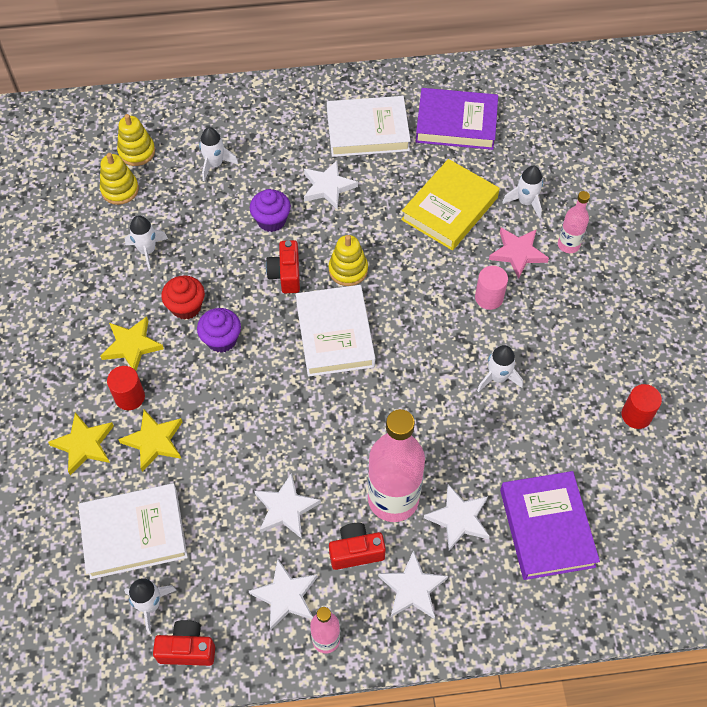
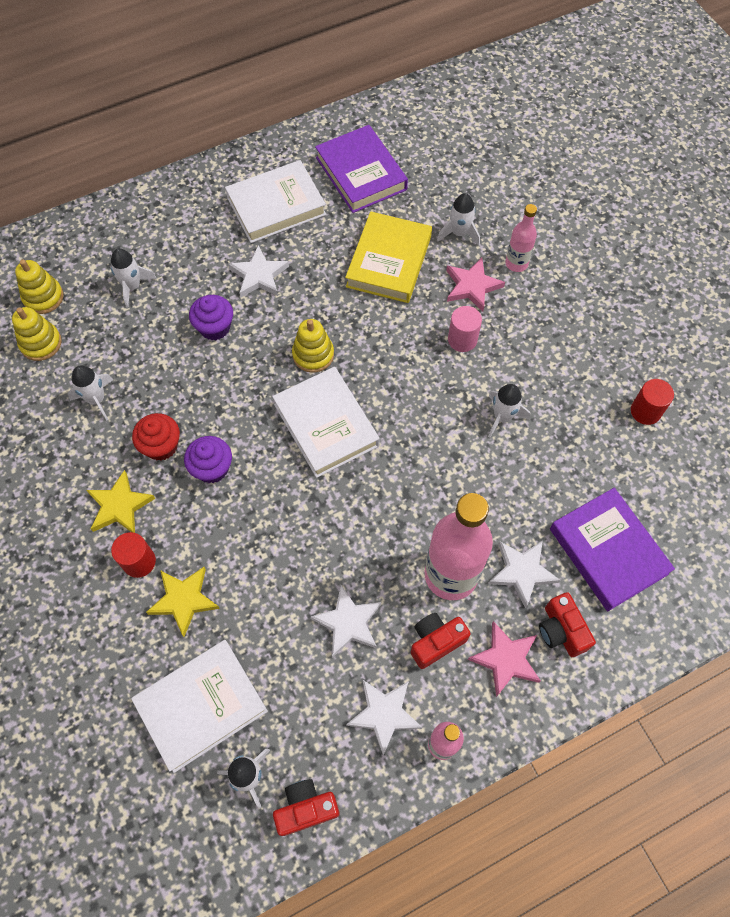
camera: 20 degrees left, 5 degrees up
yellow star [48,412,114,475] -> none
red camera [266,240,300,293] -> red camera moved to [539,592,596,657]
white star [378,550,448,619] -> pink star [468,621,541,697]
purple book [416,88,498,150] -> purple book turned 75 degrees clockwise [315,125,408,213]

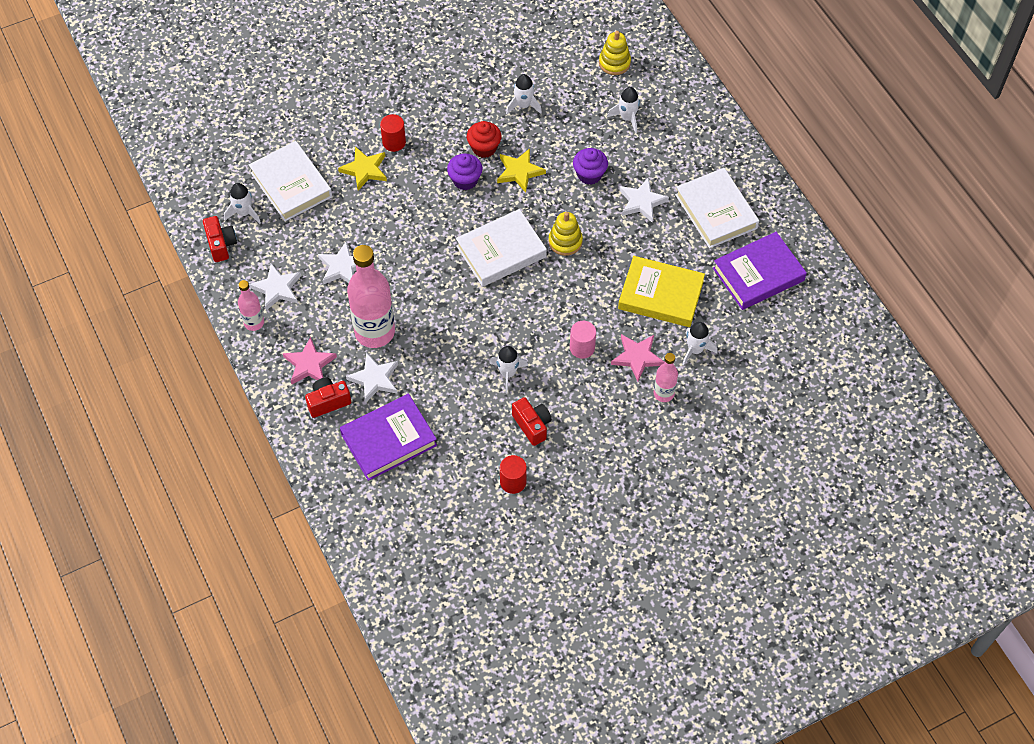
camera: 90 degrees right, 5 degrees down
yellow stacking toy [12,307,62,361] -> none
yellow star [86,470,155,533] -> yellow star moved to [497,148,546,193]
red camera [411,613,471,669] -> red camera moved to [512,397,552,446]

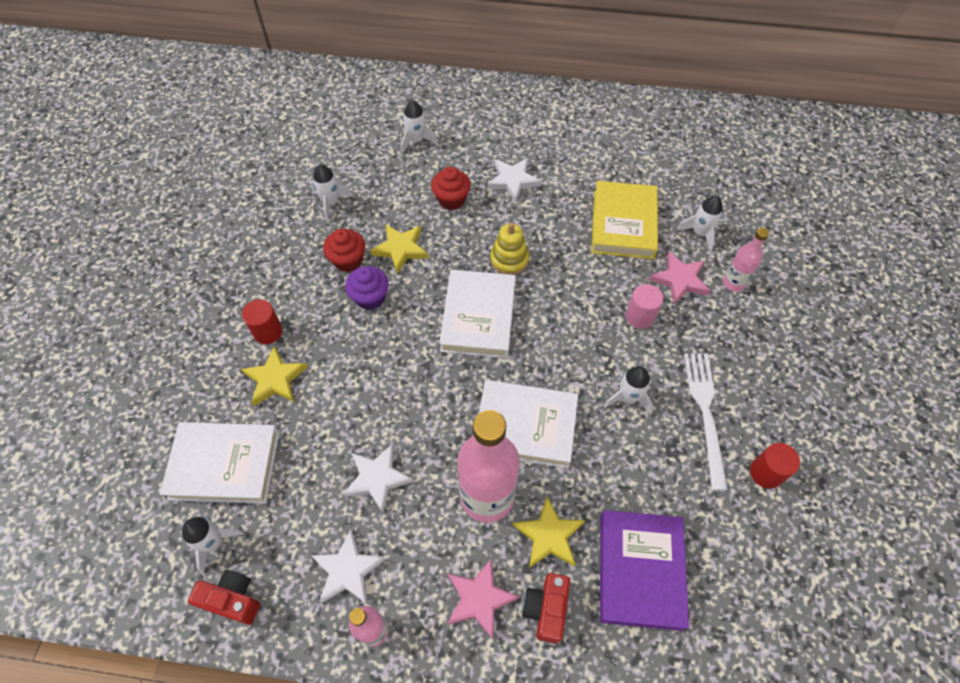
camera: 55 degrees left, 0 degrees up
white star [346,352,398,403] -> yellow star [513,497,585,568]
red camera [512,397,552,446] -> white fork [684,354,728,491]
purple cupcake [573,148,608,185] -> red cupcake [431,167,471,210]
yellow stacking toy [599,31,631,75] -> none
yellow book [618,256,705,327] -> yellow book turned 45 degrees counterclockwise [591,181,658,259]
white book [675,168,759,248] -> white book moved to [479,380,578,468]
purple book [713,232,807,310] -> none

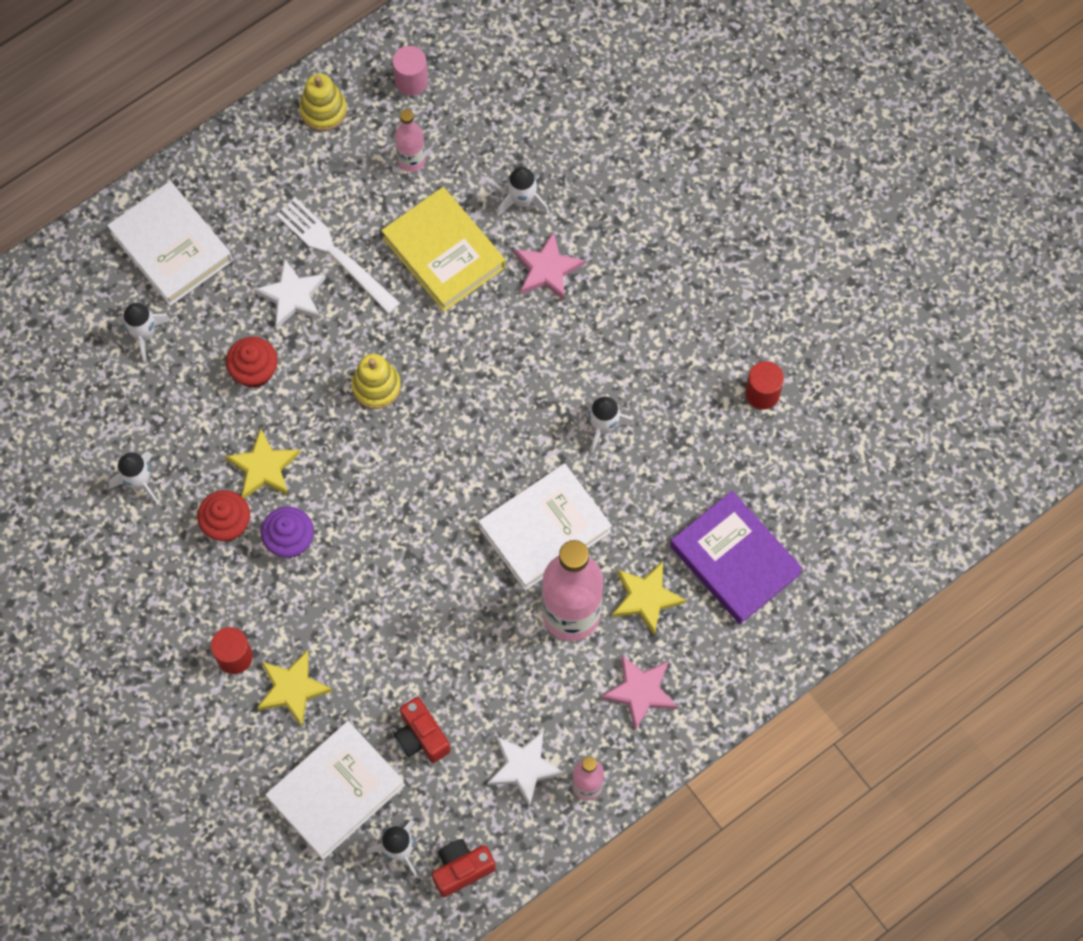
camera: 45 degrees left, 10 degrees up
white star [343,444,414,513] -> none
white book [439,270,516,358] -> white book moved to [107,181,233,306]
red camera [522,573,570,644] -> red camera moved to [394,697,451,763]
pink cylinder [626,284,663,329] -> pink cylinder moved to [392,46,428,96]
white fork [684,354,728,491] -> white fork moved to [276,198,400,314]
pink bottle [723,228,769,292] -> pink bottle moved to [395,109,426,172]
none -> yellow stacking toy [299,73,347,131]

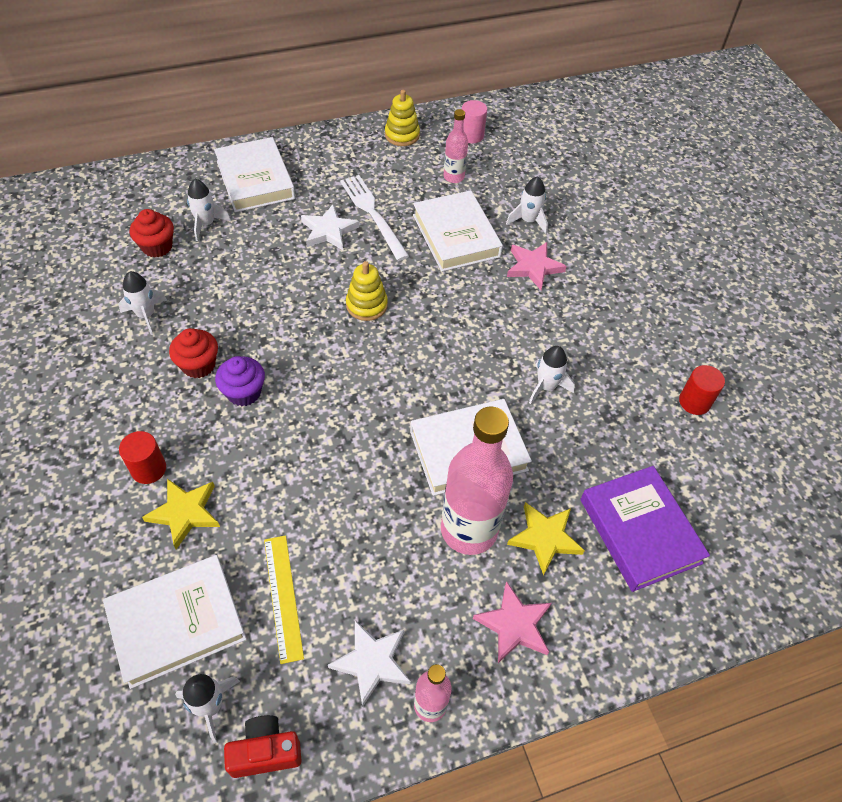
camera: 15 degrees right, 15 degrees down
yellow star [225,428,300,498] -> none
red cupcake [226,337,278,388] -> red cupcake moved to [130,209,174,258]
yellow book [381,187,506,312] -> white book [413,190,503,272]
red camera [394,697,451,763] -> yellow ruler [264,535,304,664]

